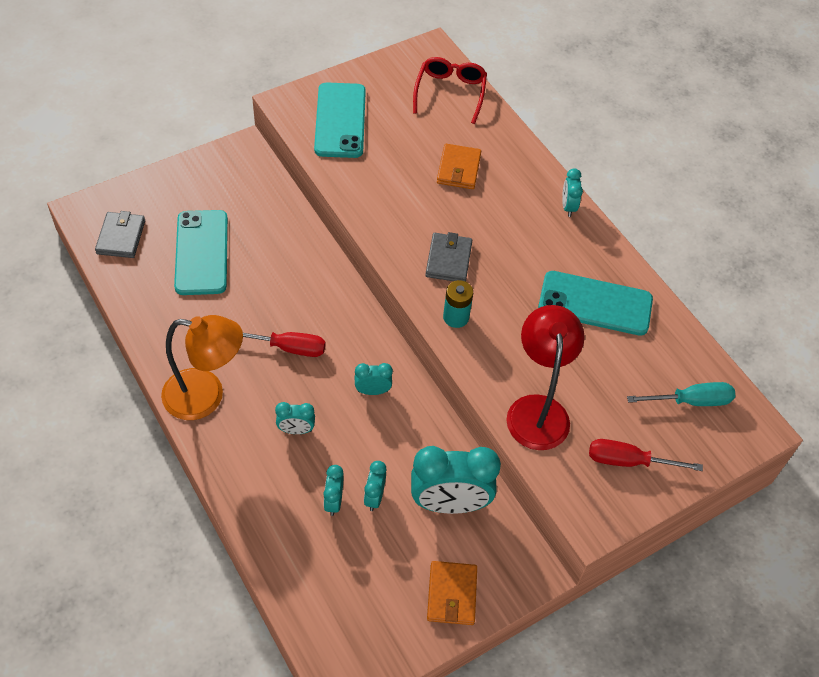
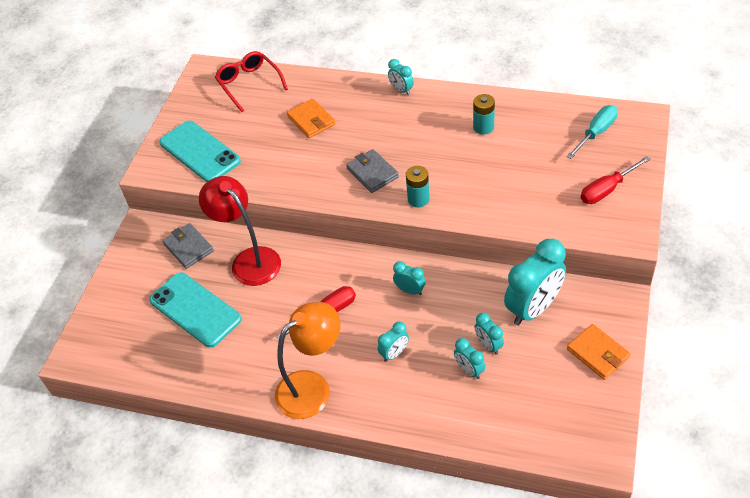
camera: 35 degrees left, 5 degrees down
grey wallet [95,211,145,258] -> grey wallet moved to [162,223,214,269]
turquoise clock [355,363,393,395] -> turquoise clock turned 75 degrees clockwise [393,261,425,295]
red lamp [507,305,585,450] -> red lamp moved to [199,176,281,286]
turquoise phone [538,271,653,336] -> turquoise battery [473,94,495,135]

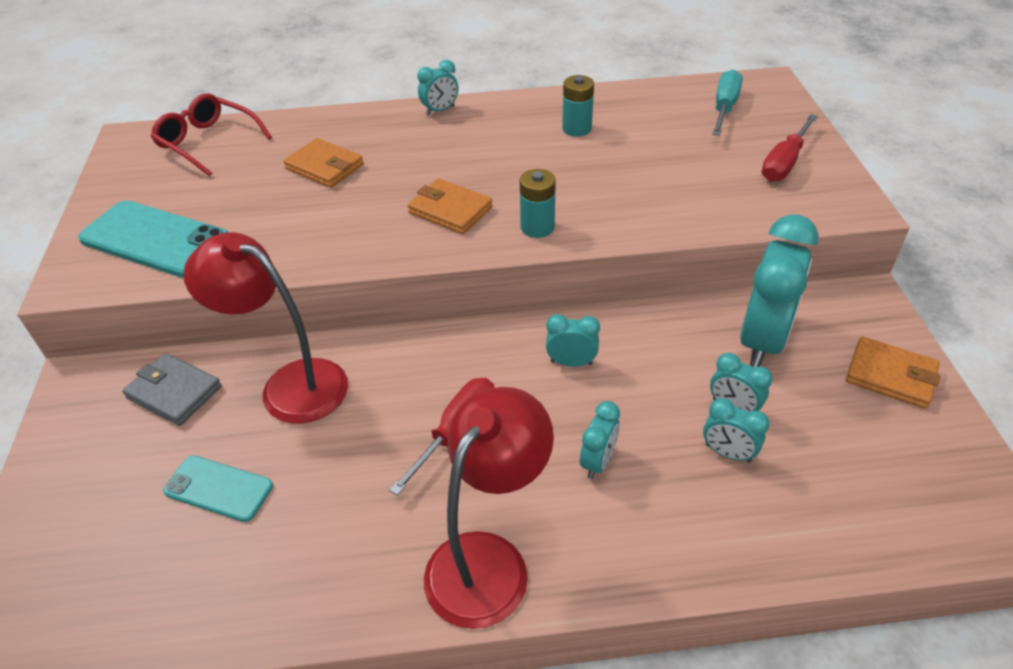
camera: 25 degrees left, 5 degrees down
turquoise phone [149,272,242,347] -> turquoise phone [163,455,273,522], size x0.59
orange lamp [274,302,340,419] -> red lamp [424,387,554,629]
grey wallet [346,149,399,193] -> orange wallet [407,178,493,234]
turquoise clock [388,59,414,95] -> turquoise clock turned 60 degrees counterclockwise [418,60,458,116]

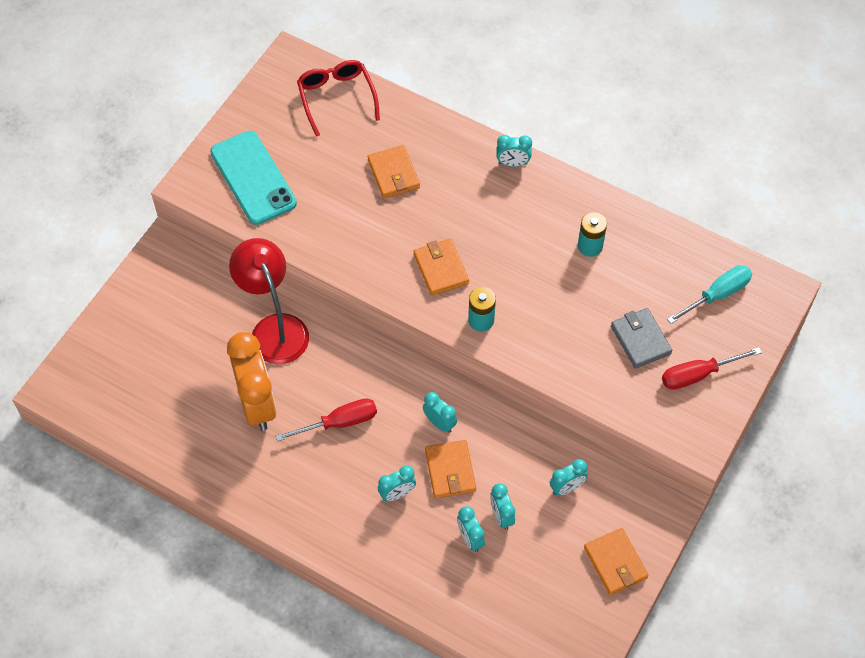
camera: 35 degrees right, 15 degrees up
grey wallet [122,353,222,426] -> grey wallet moved to [611,308,672,369]
turquoise phone [163,455,273,522] -> none
red lamp [424,387,554,629] -> none
turquoise clock [740,215,819,367] -> turquoise clock [550,459,587,495], size x0.48
none -> orange clock [227,332,277,431]
none -> orange wallet [425,440,476,499]

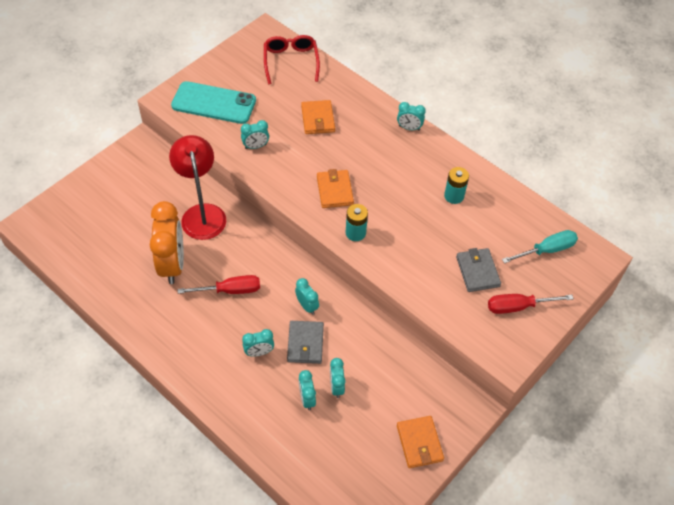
camera: 10 degrees right, 5 degrees down
turquoise phone [210,131,297,225] -> turquoise phone turned 60 degrees counterclockwise [171,81,256,124]
orange wallet [425,440,476,499] -> grey wallet [287,321,324,364]
turquoise clock [550,459,587,495] -> turquoise clock moved to [241,120,269,149]

